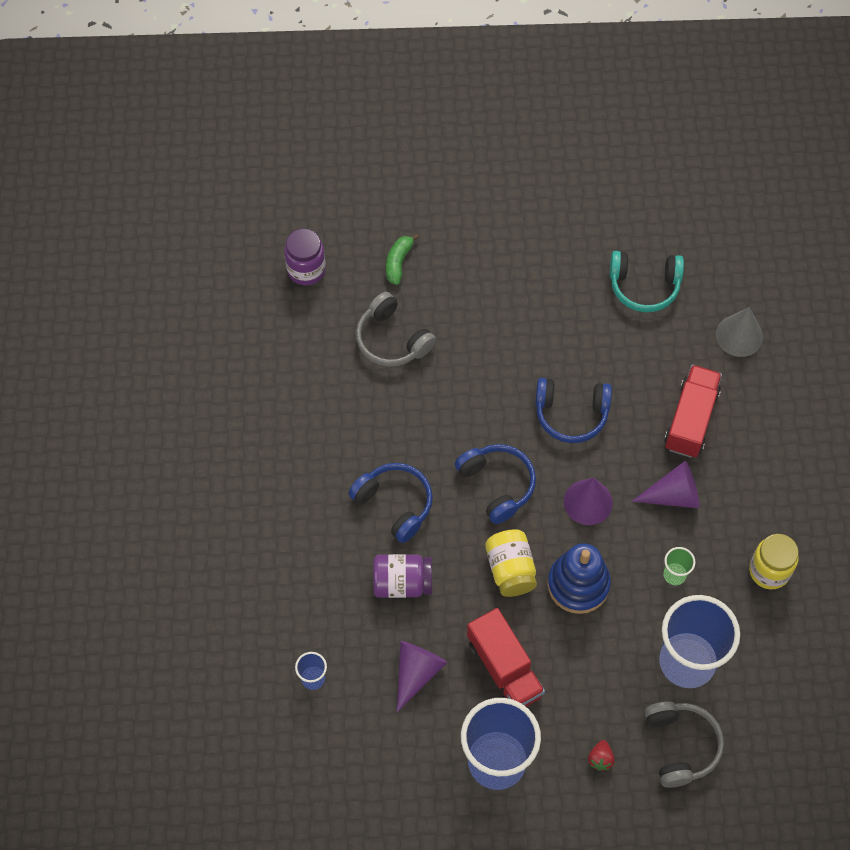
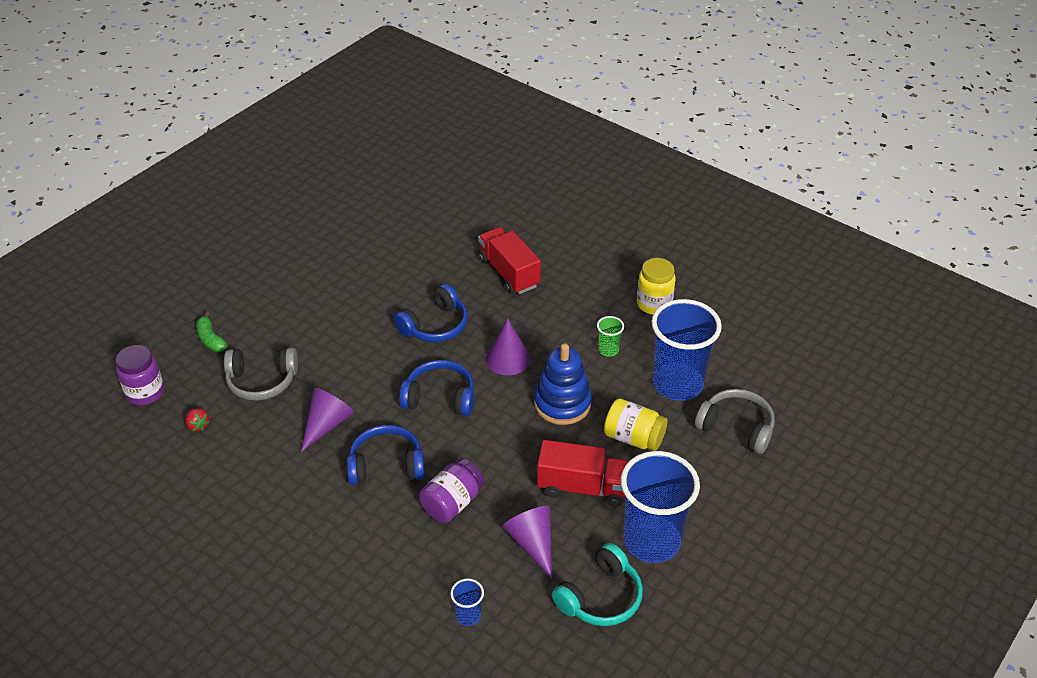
camera: 50 degrees left, 20 degrees down
yellow jar [485,529,537,597] -> yellow jar moved to [604,399,668,451]
red strawberry [588,740,615,771] -> red strawberry moved to [185,408,210,432]
turquoise headphones [609,251,684,312] -> turquoise headphones moved to [552,543,643,626]
purple cone [631,461,700,508] -> purple cone moved to [301,388,354,452]
grey cone [716,307,763,357] -> none

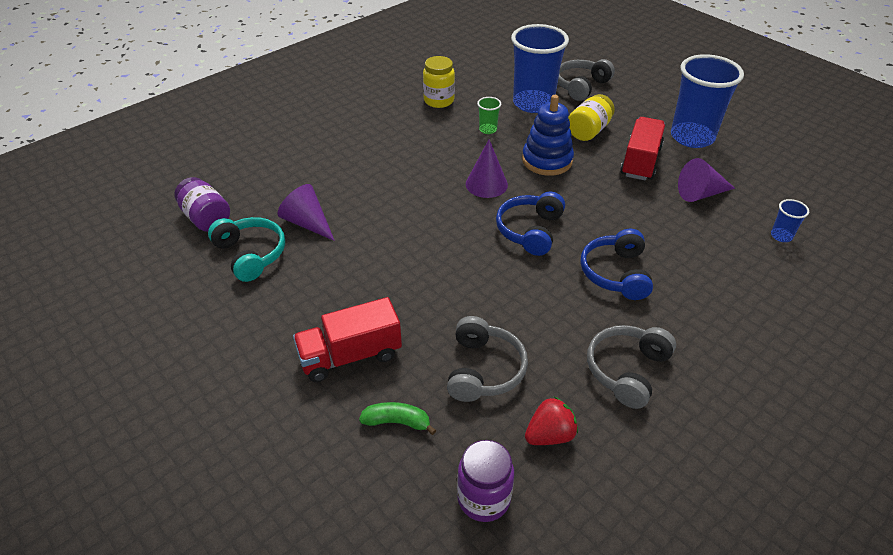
camera: 80 degrees left, 0 degrees up
red strawberry [185,408,210,432] -> red strawberry [525,397,578,445], size x1.52
green banana [196,312,228,352] -> green banana turned 150 degrees counterclockwise [359,402,436,435]
purple cone [301,388,354,452] -> purple cone moved to [277,184,335,241]
blue headphones [394,284,468,342] -> none
purple jar [419,458,484,523] -> purple jar moved to [174,177,230,232]
red truck [478,227,541,294] -> red truck moved to [293,297,402,382]
turquoise headphones [552,543,643,626] -> turquoise headphones moved to [208,217,285,282]
none -> grey headphones [587,325,676,409]

